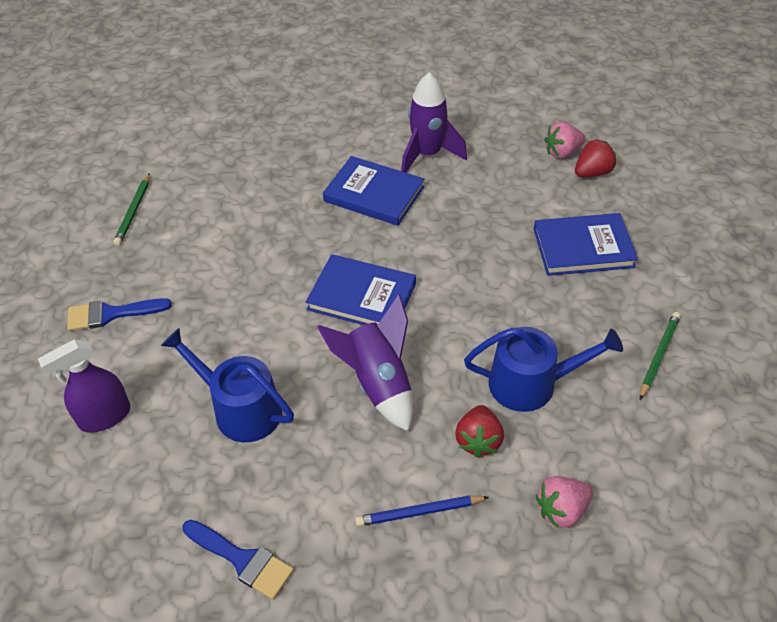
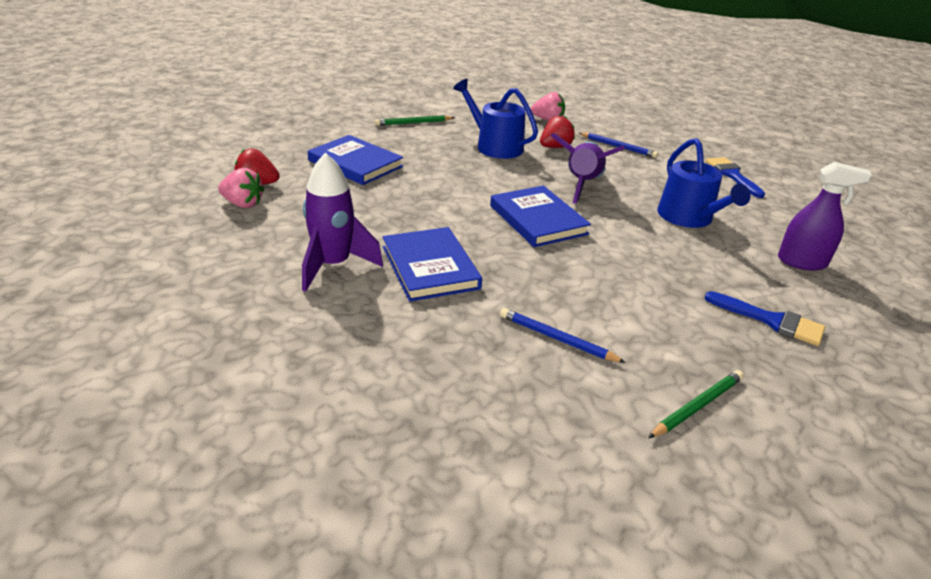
camera: 140 degrees left, 15 degrees down
none -> blue pencil [500,308,626,363]

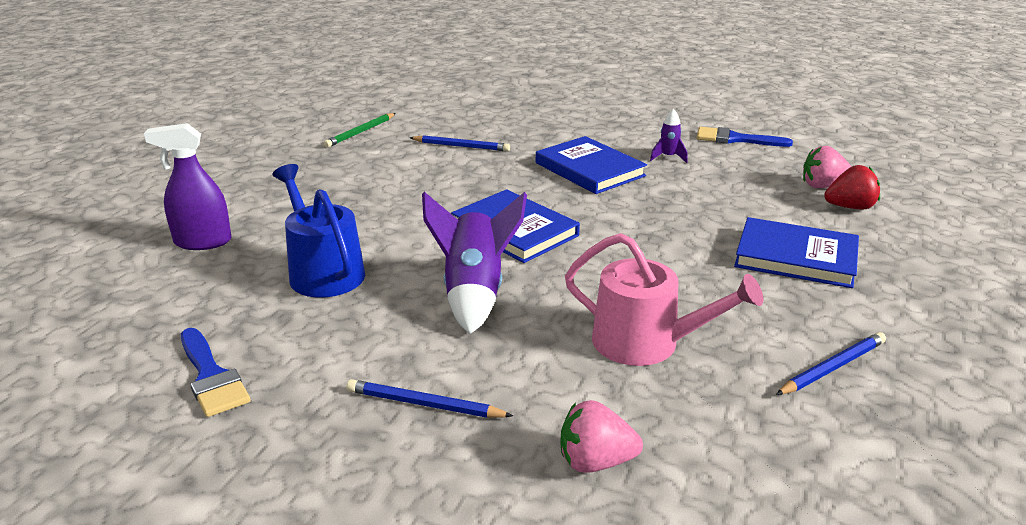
camera: 165 degrees right, 5 degrees down
purple rocket [302,153,383,292] -> purple rocket [650,109,688,163], size x0.47
green pencil [375,115,455,126] -> blue pencil [776,332,886,395]
blue watering can [453,79,538,159] -> pink watering can [565,233,763,366]
red strawberry [540,116,575,148] -> none
blue brush [705,291,825,346] -> blue brush moved to [697,127,793,147]

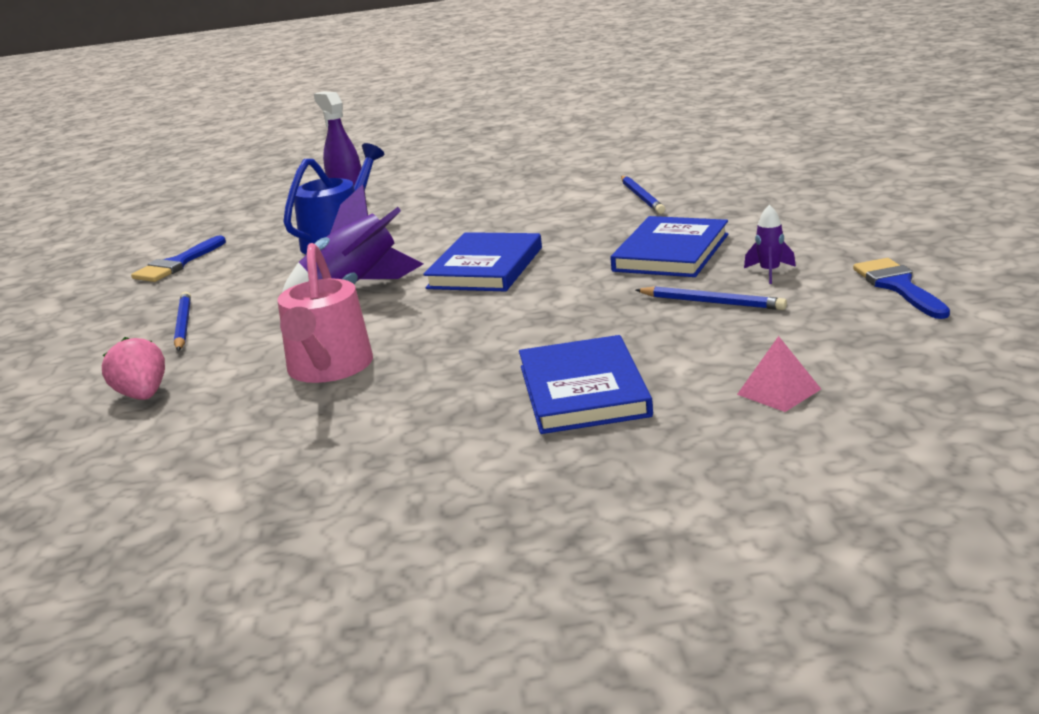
camera: 65 degrees right, 5 degrees down
green pencil [324,113,396,148] -> none
blue pencil [776,332,886,395] -> blue pencil moved to [636,286,787,310]
pink strawberry [803,146,852,188] -> none
red strawberry [824,165,880,209] -> pink pyramid [737,336,821,412]

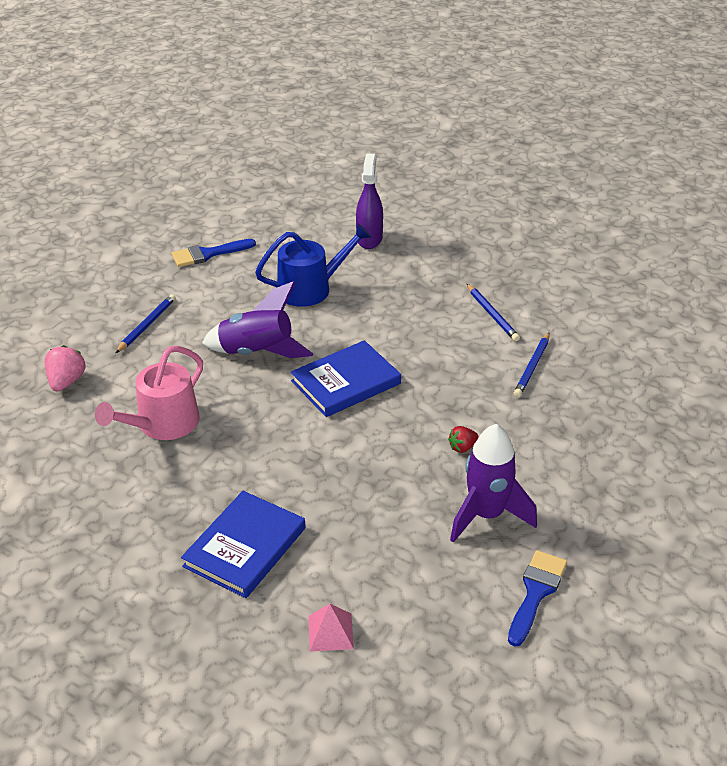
camera: 35 degrees right, 15 degrees up
blue book [610,216,728,277] -> red strawberry [448,426,478,453]
blue pencil [636,286,787,310] -> blue pencil moved to [467,284,520,341]
purple rocket [744,205,796,284] -> purple rocket [450,424,537,543], size x2.11

